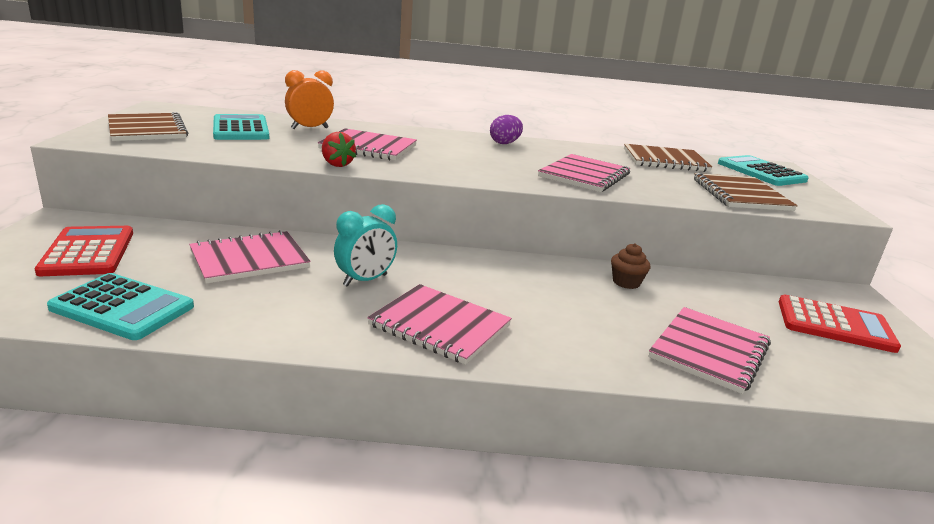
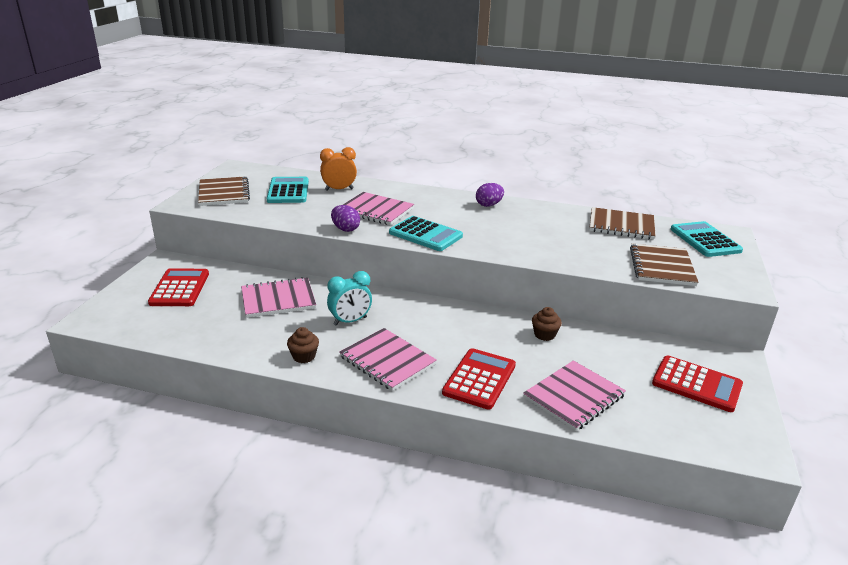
camera: 15 degrees right, 5 degrees up
turquoise calculator [47,273,194,340] -> turquoise calculator moved to [389,216,463,251]
red strawberry [322,132,356,167] -> purple egg [331,205,360,232]
pink notebook [538,154,630,192] -> none
none -> brown cupcake [287,327,319,363]
none -> red calculator [442,348,516,410]

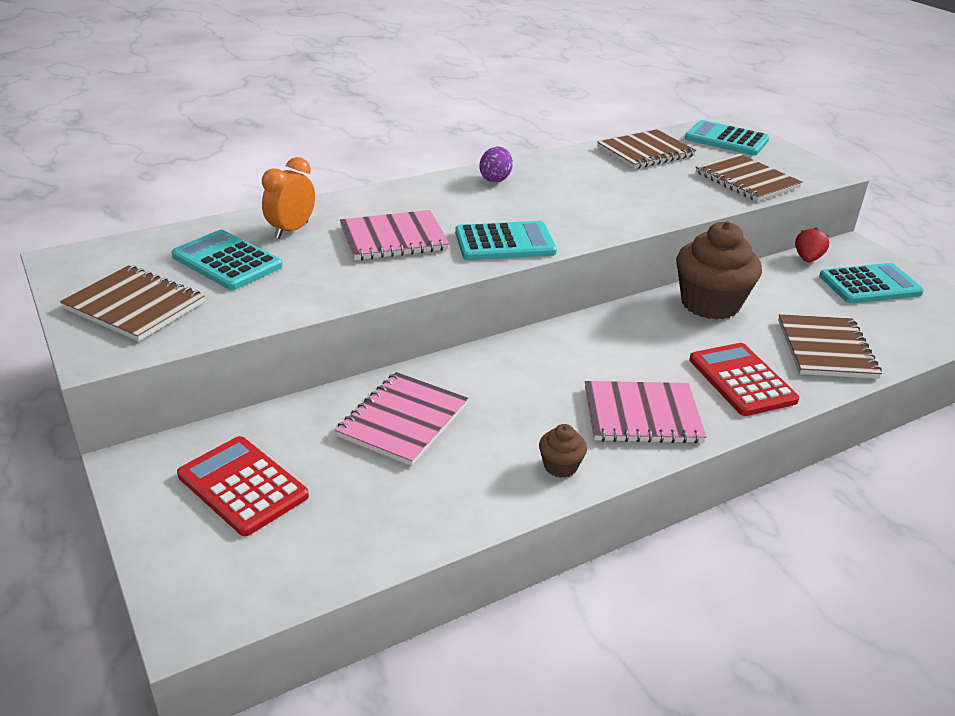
camera: 45 degrees left, 5 degrees up
turquoise clock [327,271,372,326] -> none
purple egg [331,205,360,232] -> none
pink notebook [523,360,626,431] -> brown notebook [778,314,882,379]
brown cupcake [532,307,562,341] -> brown cupcake [676,221,762,320], size x2.23
red calculator [652,356,743,412] -> turquoise calculator [819,263,924,303]
none -> red strawberry [795,227,829,263]

